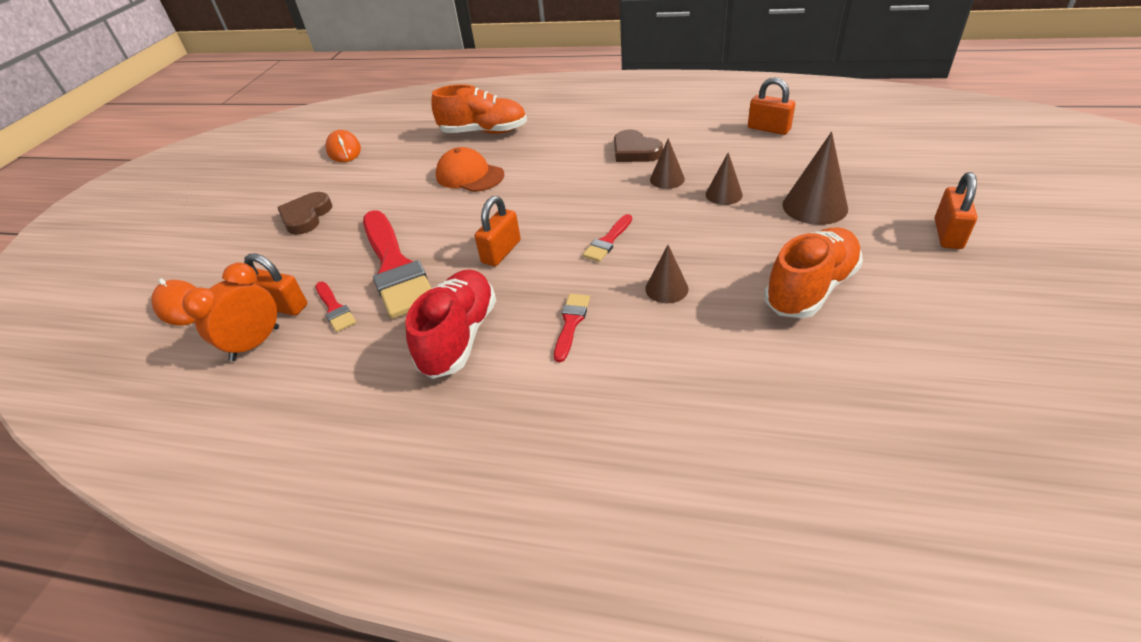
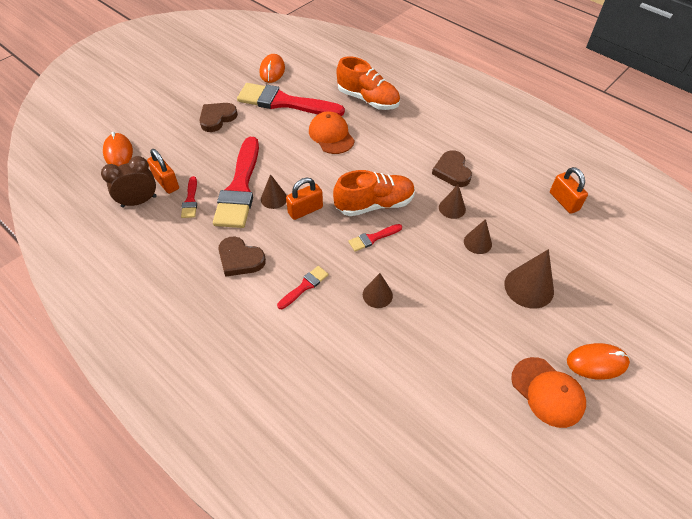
camera: 25 degrees right, 10 degrees up
orange clock [182,263,279,361] -> brown clock [101,156,157,208]
red shoe [405,269,496,379] -> brown heart [218,237,266,277]
orange shoe [764,227,863,318] -> orange shoe moved to [333,170,415,216]
orange padlock [935,172,977,249] -> orange mouse [567,343,630,380]
none -> red brush [237,83,345,116]
none -> brown cone [261,174,287,209]
none -> orange cap [511,357,586,428]

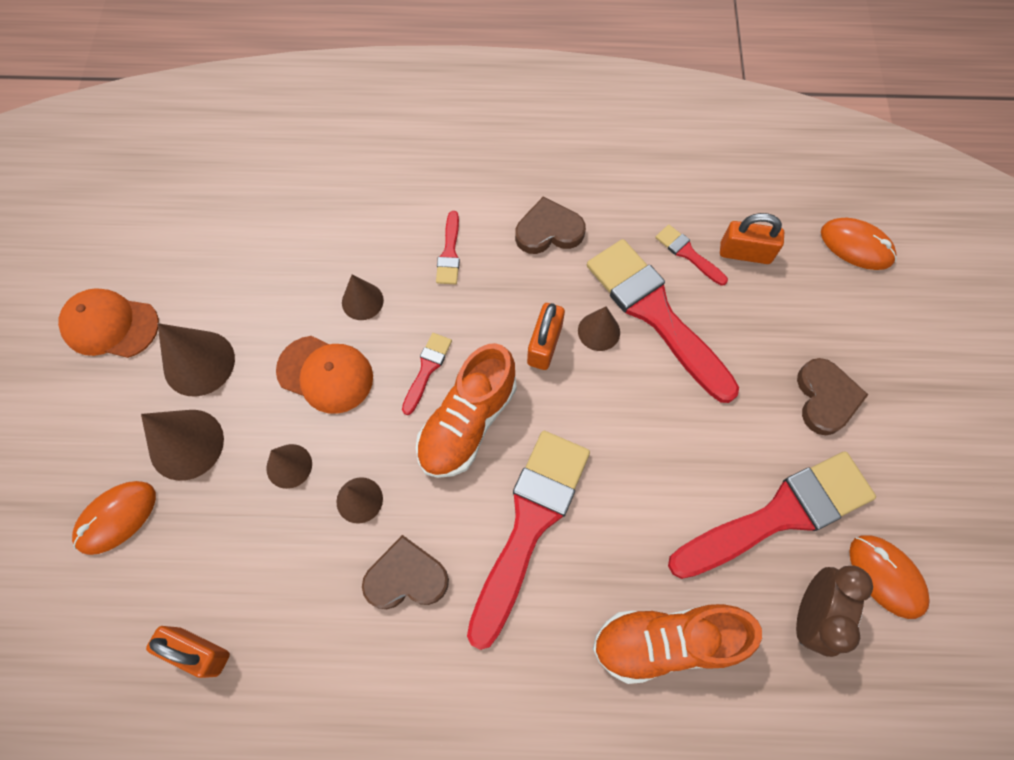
camera: 140 degrees right, 15 degrees up
brown clock [101,156,157,208] -> brown clock moved to [796,566,873,657]
orange cap [309,111,355,154] -> orange cap moved to [276,336,373,414]
brown heart [432,150,472,187] -> brown heart turned 45 degrees counterclockwise [362,535,449,609]
orange mouse [567,343,630,380] -> orange mouse moved to [72,481,156,555]
none -> brown cone [158,323,235,397]
none -> red brush [467,431,590,650]

